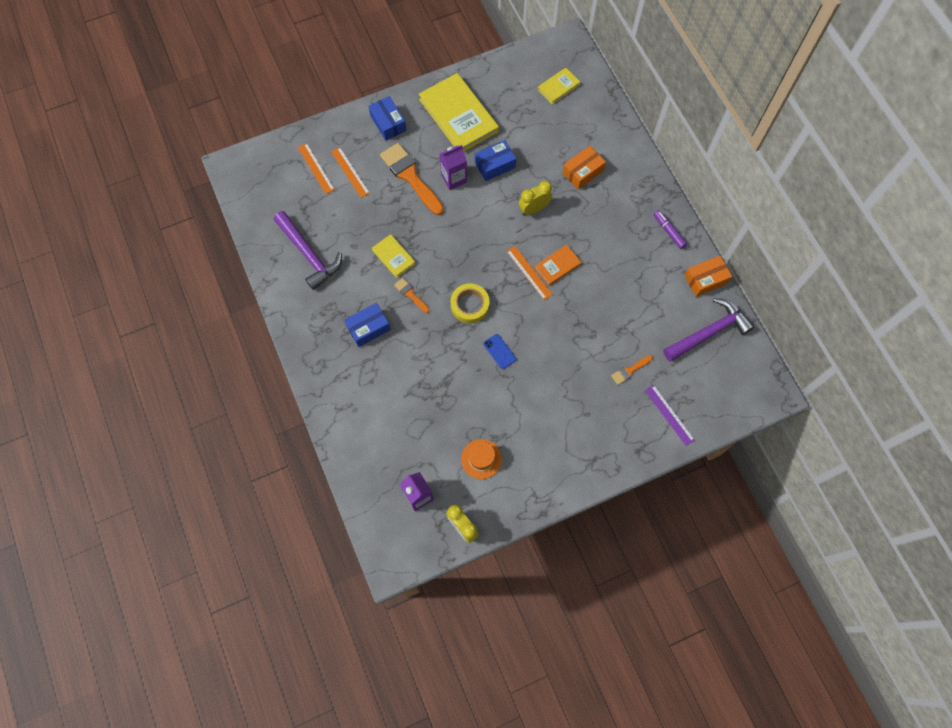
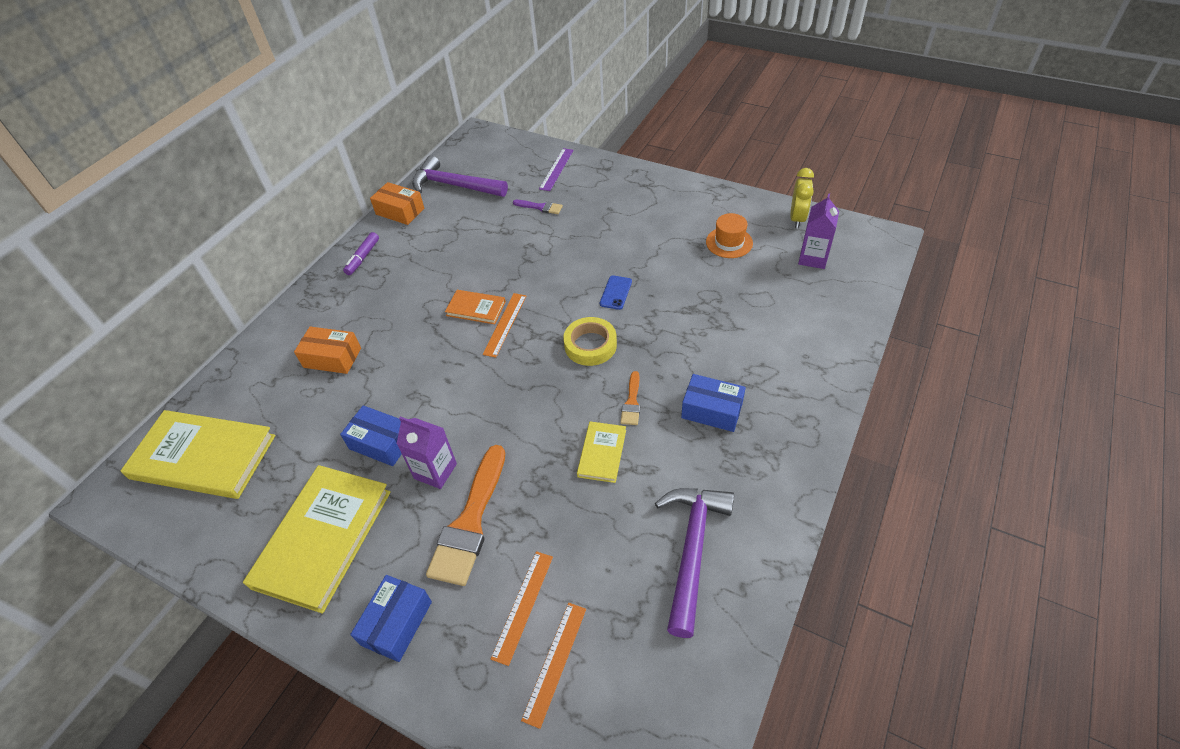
camera: 125 degrees left, 20 degrees down
yellow clock [519,181,552,215] -> none
yellow book [537,68,580,104] -> yellow book [121,410,276,499], size x2.02
orange brush [611,355,653,385] -> purple brush [513,200,563,214]

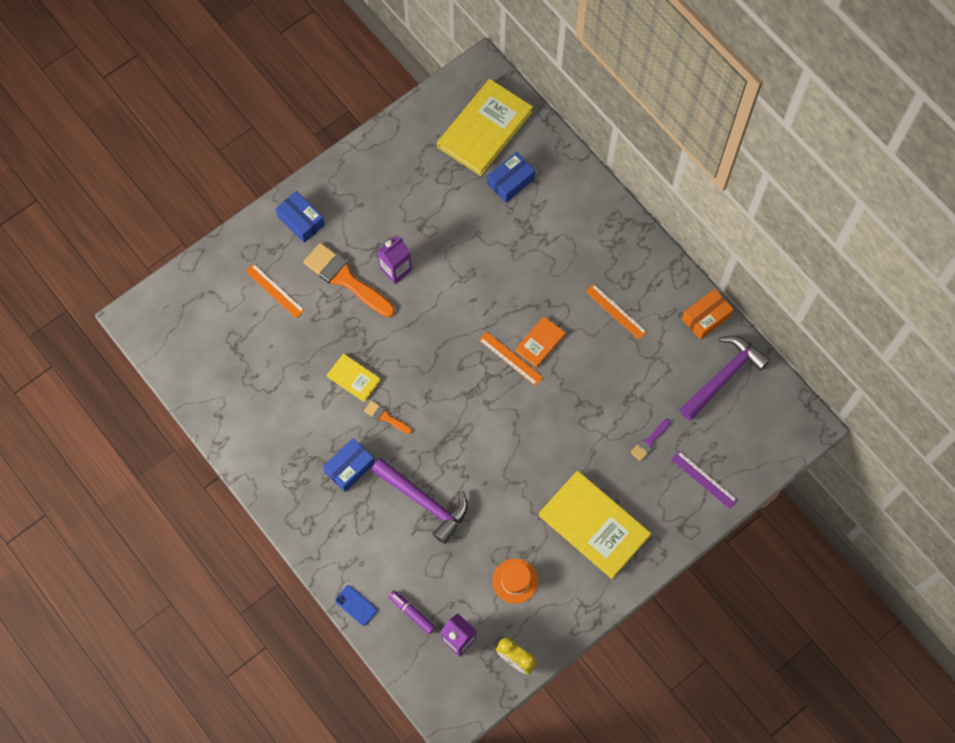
camera: 110 degrees right, 20 degrees up
yellow book [243,465,391,614] -> yellow book moved to [539,471,651,579]
orange box [294,327,361,374] -> none
blue box [340,405,402,466] -> blue box moved to [487,152,535,203]
purple marker [343,232,379,275] -> purple marker moved to [388,591,436,634]
orange ruler [521,603,586,729] -> orange ruler moved to [585,284,647,340]
yellow tape [563,317,617,366] -> none
blue phone [600,276,632,310] -> blue phone moved to [335,585,377,626]
purple hammer [655,488,734,638] -> purple hammer moved to [371,458,468,544]

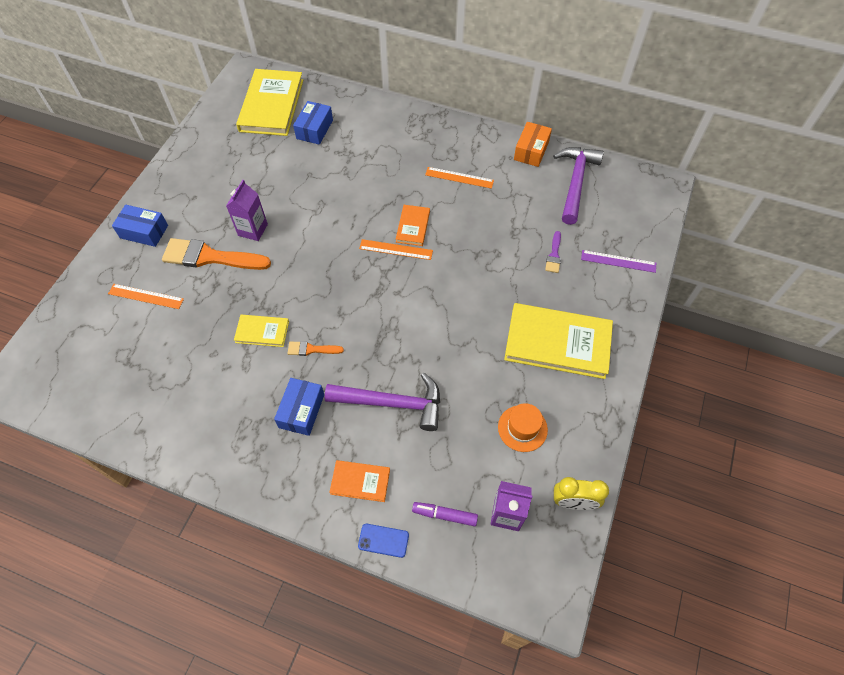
camera: 30 degrees left, 10 degrees down
none -> orange book [329,460,390,502]

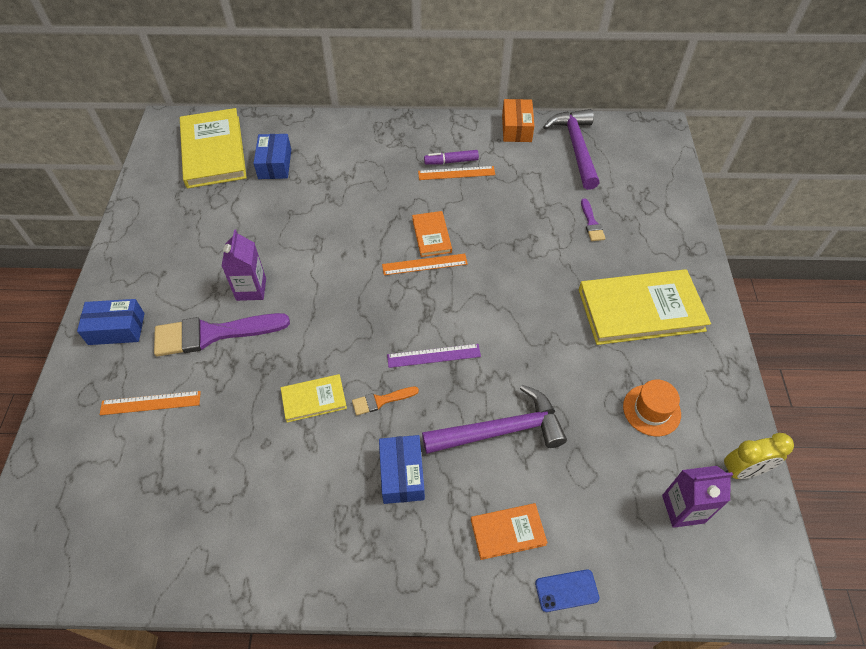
camera: 20 degrees left, 5 degrees down
orange brush [162,238,271,270] -> purple brush [154,313,290,356]
purple marker [412,502,478,526] -> purple marker moved to [424,150,479,165]
purple ruler [581,250,656,273] -> purple ruler moved to [387,344,481,368]

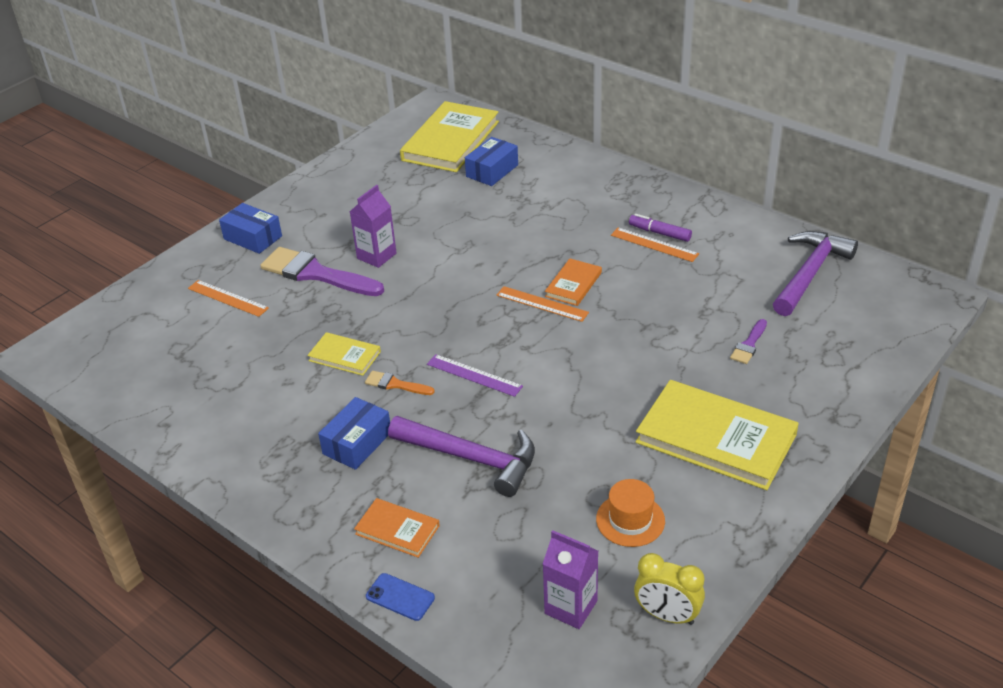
camera: 40 degrees right, 15 degrees down
orange box [502,99,534,142] -> none

